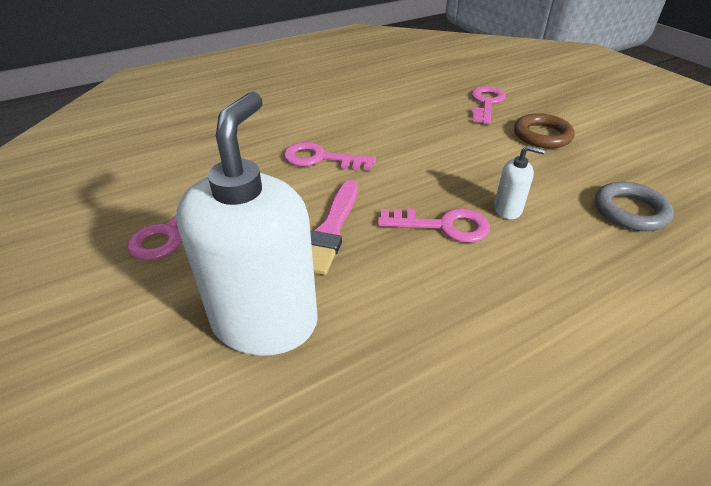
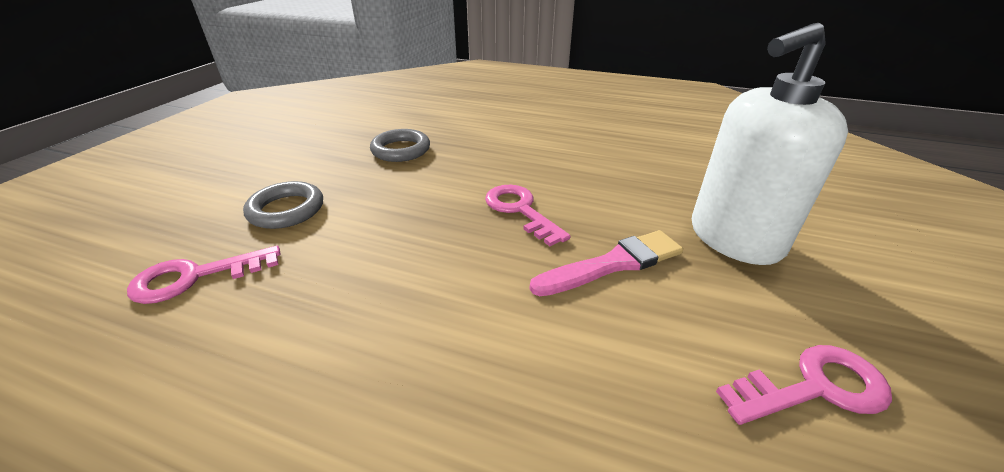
camera: 130 degrees left, 5 degrees down
pink key [284,142,376,170] -> none
white soap dispenser [494,145,545,219] -> none
brown ring [514,113,575,148] -> grey ring [243,181,323,229]

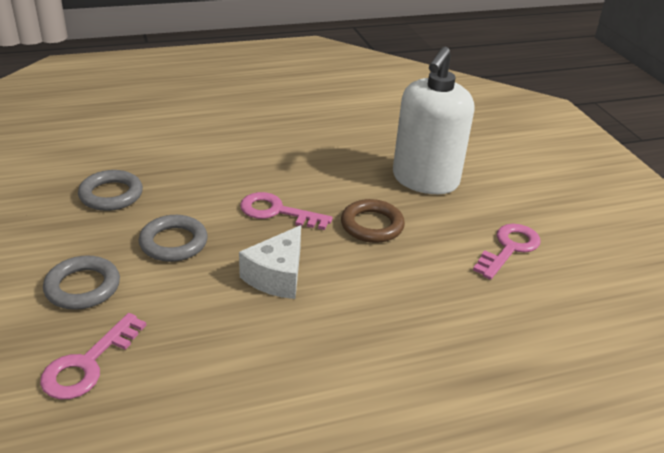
camera: 40 degrees left, 0 degrees up
pink brush [530,230,683,296] -> brown ring [341,199,405,243]
none -> grey ring [139,215,208,262]
none -> white cheese [239,225,301,299]

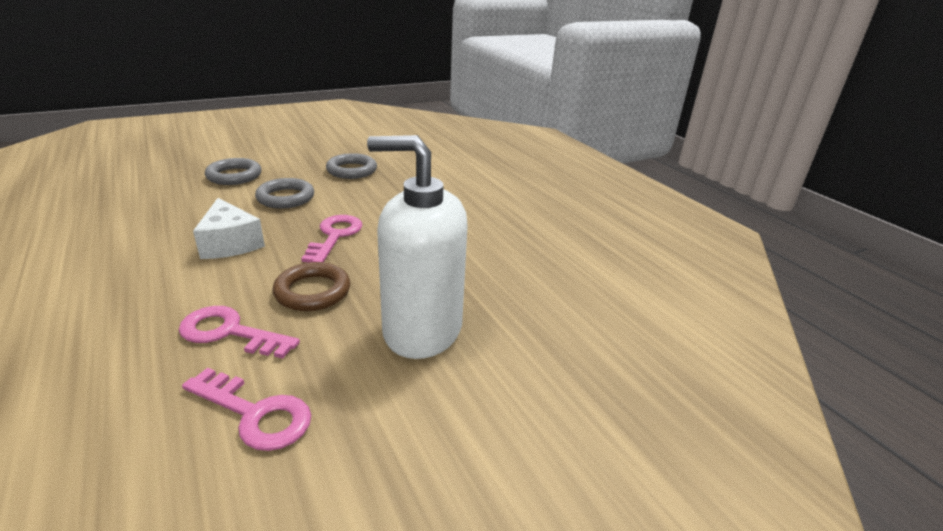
camera: 80 degrees right, 5 degrees down
pink key [40,313,146,399] -> pink key moved to [179,306,300,359]
white cheese [239,225,301,299] -> white cheese turned 135 degrees counterclockwise [193,198,265,259]

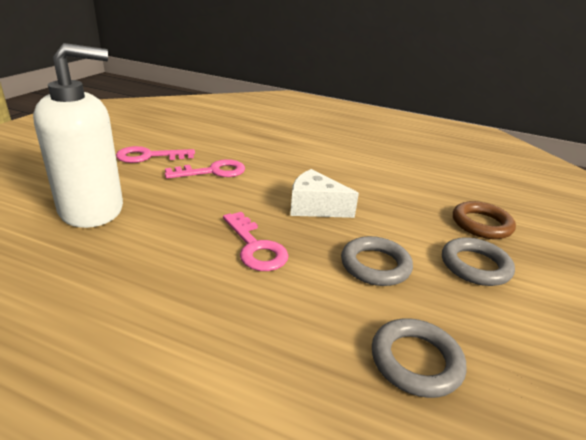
camera: 140 degrees right, 0 degrees up
brown ring [273,262,350,311] -> brown ring moved to [453,201,516,239]

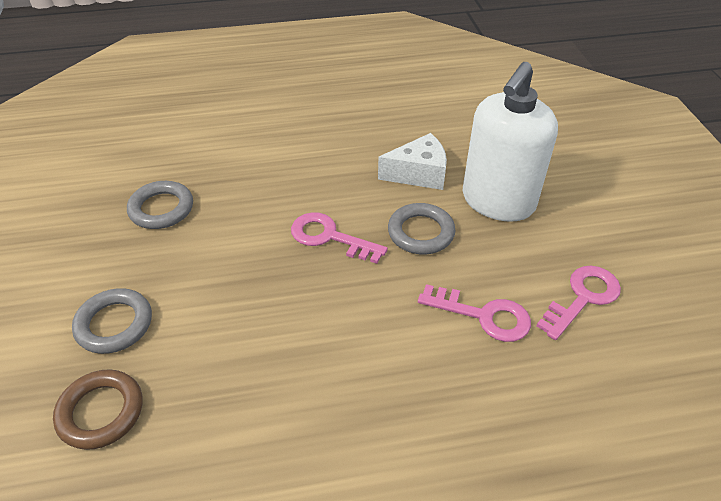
camera: 150 degrees right, 15 degrees up
pink key [165,159,245,179] -> pink key turned 105 degrees counterclockwise [418,284,531,342]
white cheese [290,169,359,218] -> white cheese moved to [378,133,447,190]
grey ring [341,236,413,286] -> grey ring moved to [388,203,455,254]

